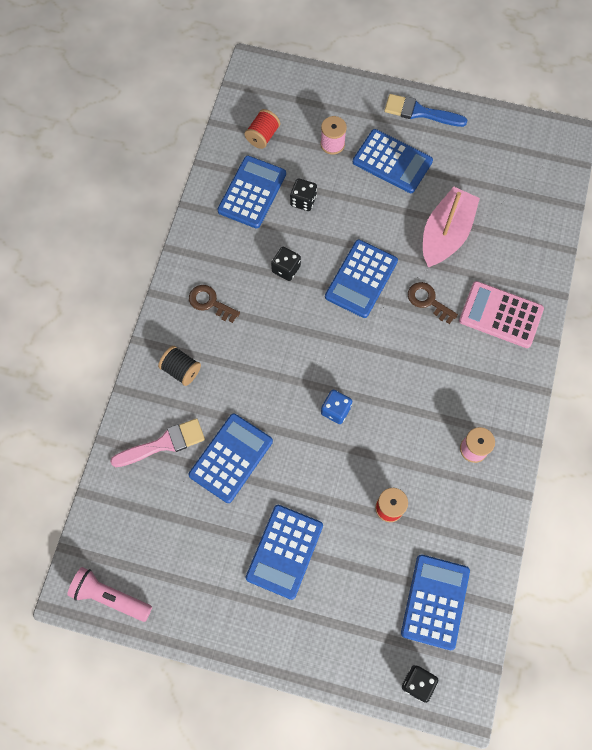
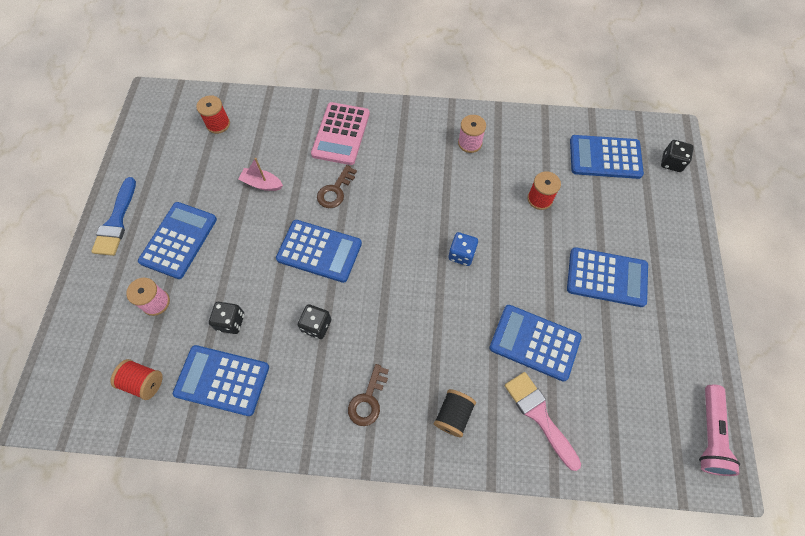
camera: 100 degrees left, 5 degrees down
pink boat [423,187,480,267] -> pink boat [239,158,283,191], size x0.50
none -> red spool [196,95,230,134]

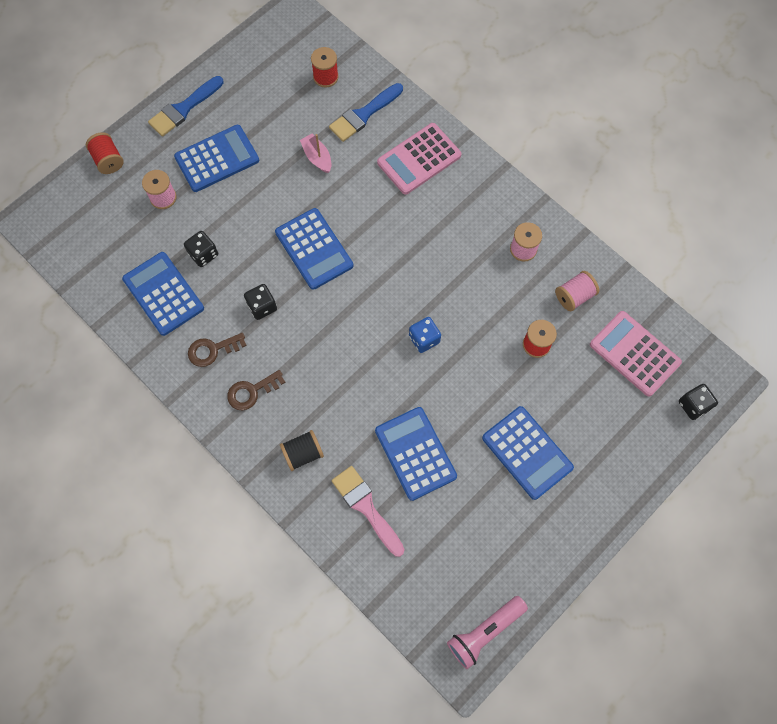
camera: 40 degrees right, 5 degrees up
red spool [111,359,163,400] -> red spool moved to [86,132,124,174]
brown key [317,165,357,208] -> brown key moved to [188,333,247,367]
pink brush [504,372,581,471] -> pink brush turned 45 degrees counterclockwise [332,466,405,557]
blue calculator [570,135,644,179] -> pink calculator [590,311,682,396]
none -> blue brush [329,83,403,142]
none -> pink spool [555,271,599,311]

